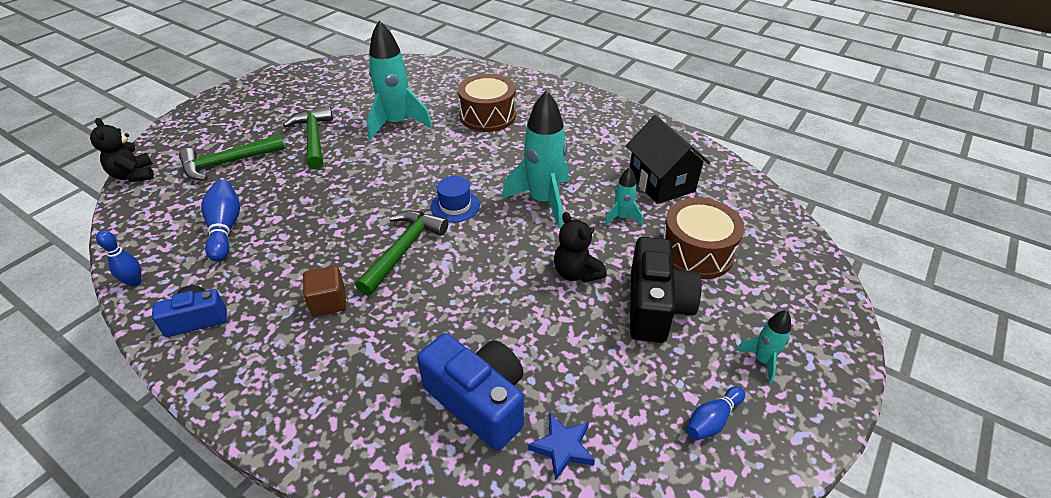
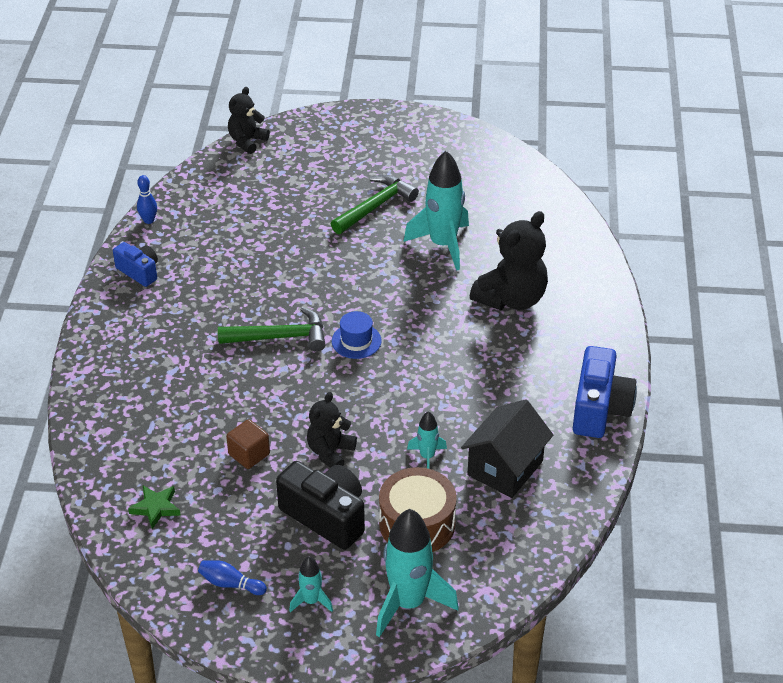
camera: 60 degrees right, 0 degrees up
green hammer [179,134,285,181] -> none
blue bowling pin [201,180,240,262] -> none
brown cube [303,266,346,316] -> brown cube moved to [226,419,270,469]
blue camera [417,333,524,451] -> blue camera moved to [573,346,637,438]
brown drum [458,74,516,132] -> black teddy bear [470,211,548,310]
turquoise rocket [502,90,569,228] -> turquoise rocket moved to [376,509,459,637]
blue star [528,413,595,480] -> green star [128,486,181,529]
black camera [630,237,701,343] -> black camera turned 120 degrees counterclockwise [276,461,365,550]

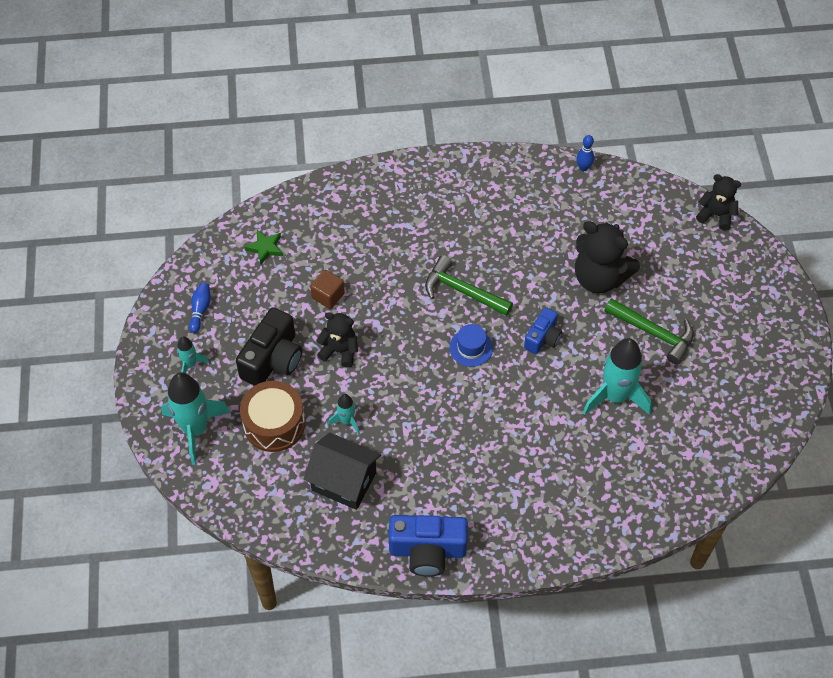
camera: 80 degrees right, 15 degrees up
blue camera [113,242,158,287] -> blue camera moved to [524,307,562,354]
green hammer [218,307,326,351] -> green hammer turned 135 degrees clockwise [425,255,513,316]
black teddy bear [470,211,548,310] -> black teddy bear moved to [575,221,640,293]

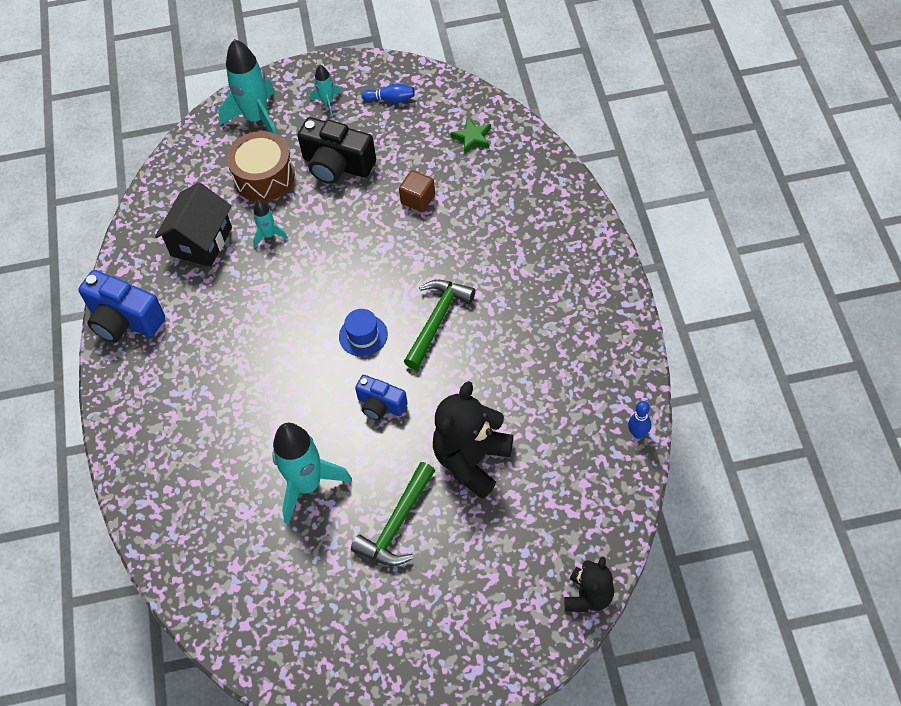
camera: 90 degrees right, 0 degrees up
black teddy bear [316,312,358,368] -> none
blue camera [389,515,468,577] -> blue camera turned 60 degrees counterclockwise [78,270,165,343]

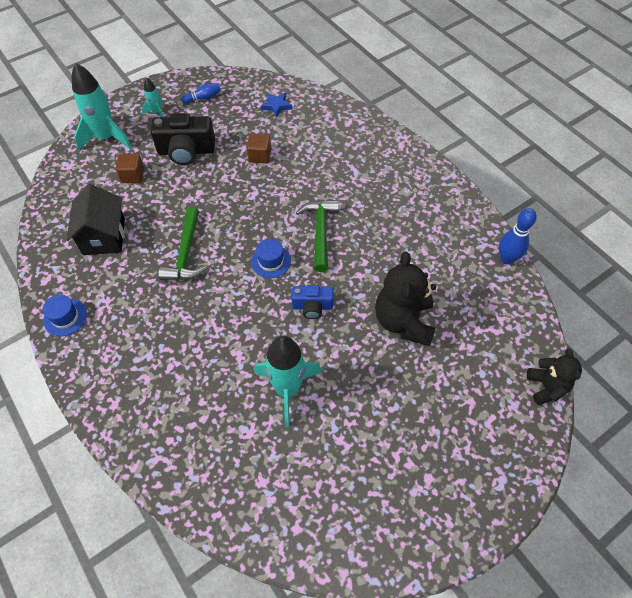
camera: 30 degrees left, 0 degrees up
blue camera [78,270,165,343] -> blue hat [43,294,87,336]
brown drum [227,131,295,202] -> brown cube [115,153,144,183]
turquoise rocket [253,200,288,248] -> none
green hammer [351,462,435,566] -> green hammer moved to [158,207,207,280]
green star [451,118,491,154] -> blue star [261,93,292,118]
blue bowling pin [628,401,651,439] -> blue bowling pin [499,208,537,265], size x1.55

